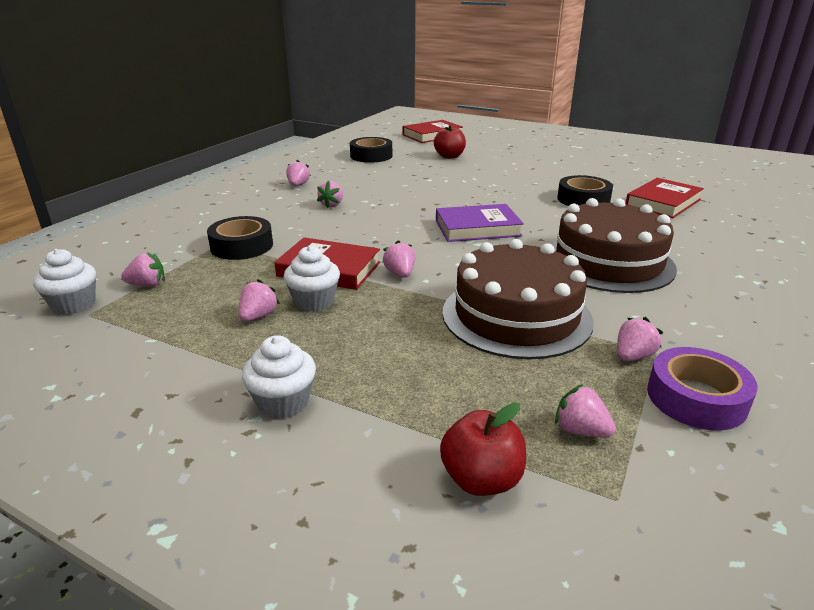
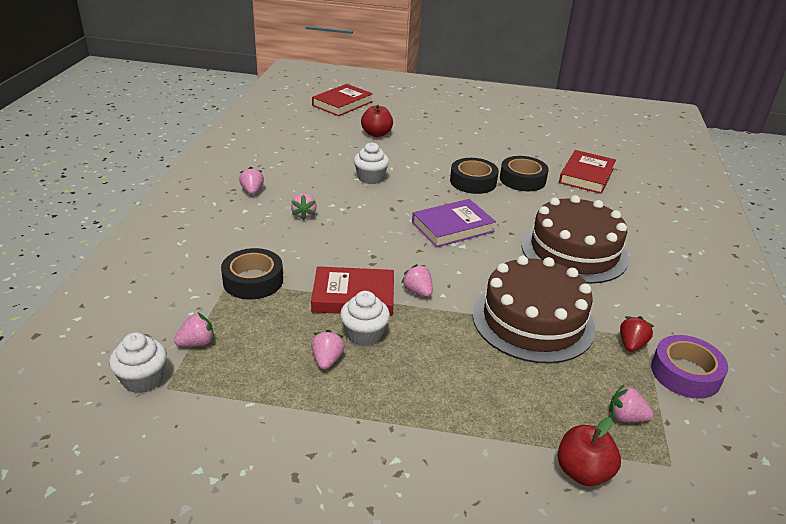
camera: 20 degrees left, 5 degrees up
white cupcake [242,335,316,419] -> white cupcake moved to [354,142,389,184]
black tape [350,137,392,163] -> black tape moved to [450,158,499,194]
pink strawberry [617,317,663,361] -> red strawberry [620,316,654,352]

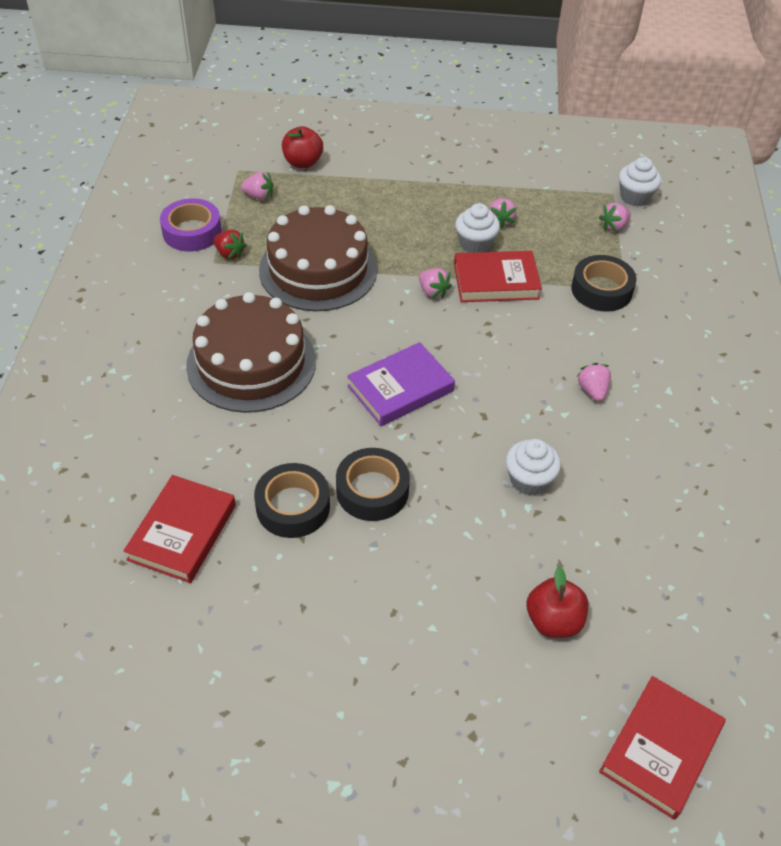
camera: 175 degrees right, 15 degrees up
pink strawberry [239,167,264,195] -> none
red strawberry [620,316,654,352] -> red strawberry turned 75 degrees counterclockwise [213,230,247,259]

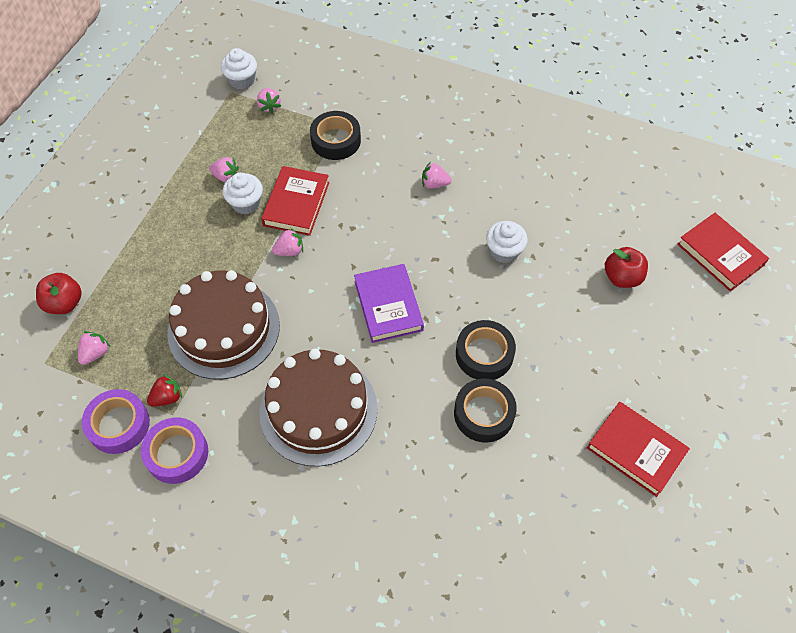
camera: 70 degrees left, 10 degrees up
red book [124,475,236,583] -> red book moved to [587,402,690,497]
none -> purple tape [141,418,208,484]

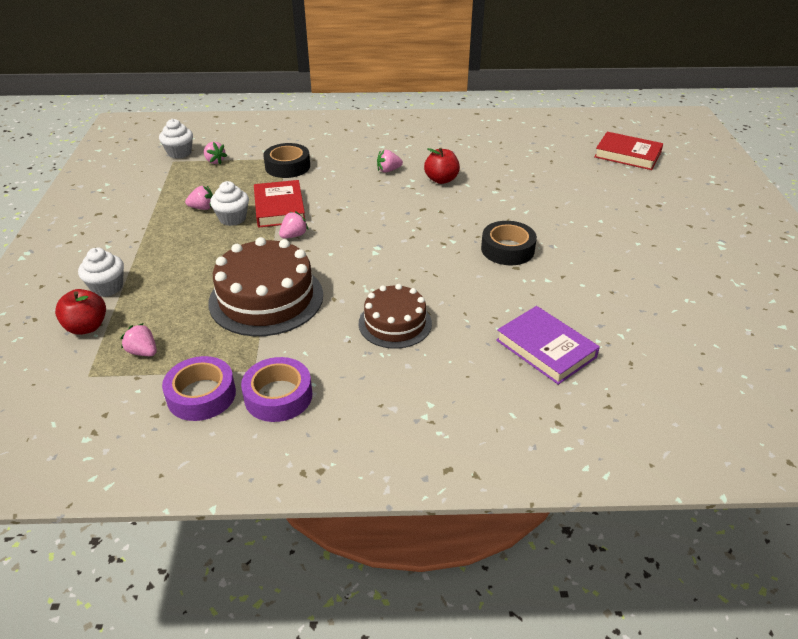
camera: 25 degrees left, 20 degrees down
pink strawberry [78,331,110,365] -> pink strawberry turned 60 degrees counterclockwise [120,323,157,356]
red strawberry [147,374,182,406] -> none
brown cake [259,349,378,467] -> brown cake [359,284,432,349], size x0.62
purple book [354,264,424,343] -> purple book moved to [496,306,600,385]
black tape [454,378,517,443] -> none
white cupcake [486,221,528,263] -> white cupcake moved to [78,247,124,297]
red book [587,402,690,497] -> none
red apple [605,247,648,288] -> red apple moved to [424,148,460,184]

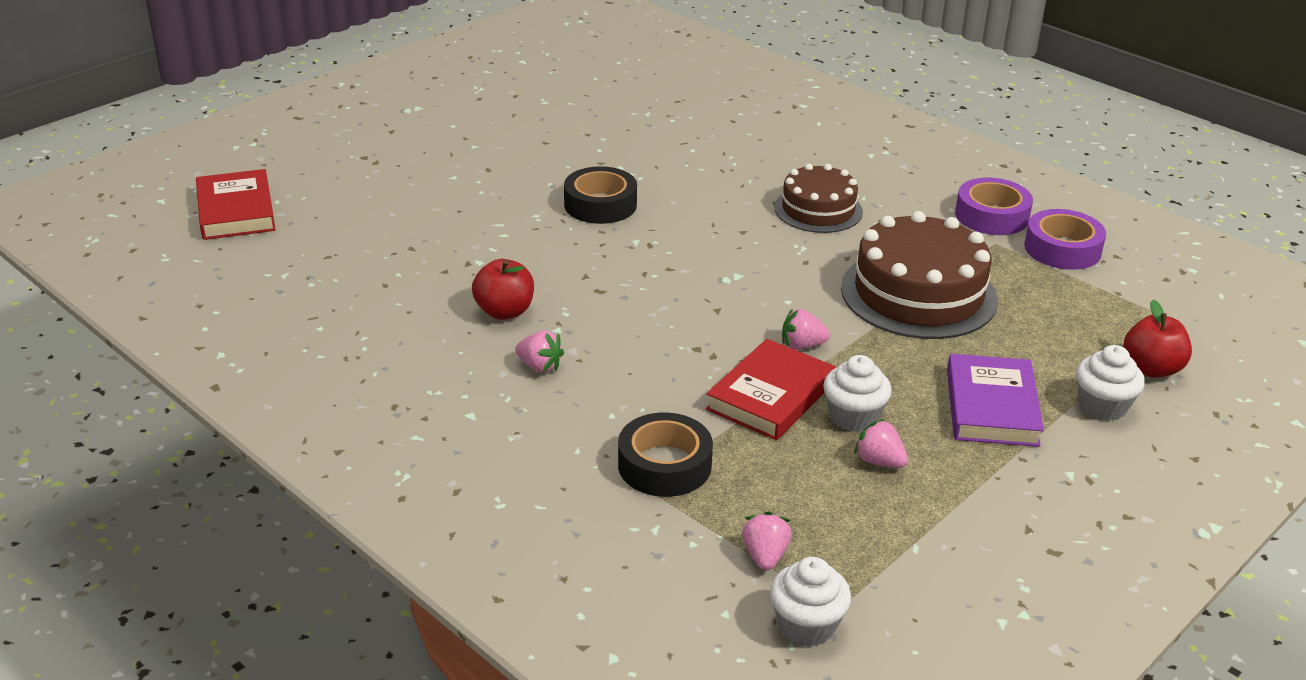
camera: 135 degrees left, 5 degrees down
pink strawberry [120,323,157,356] -> none
purple book [496,306,600,385] -> purple book moved to [947,354,1044,447]

